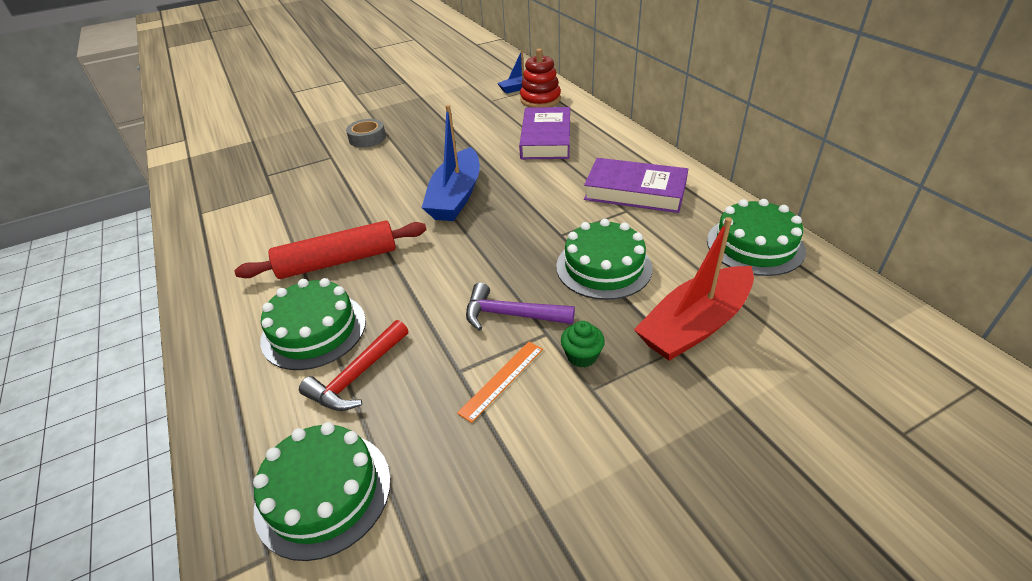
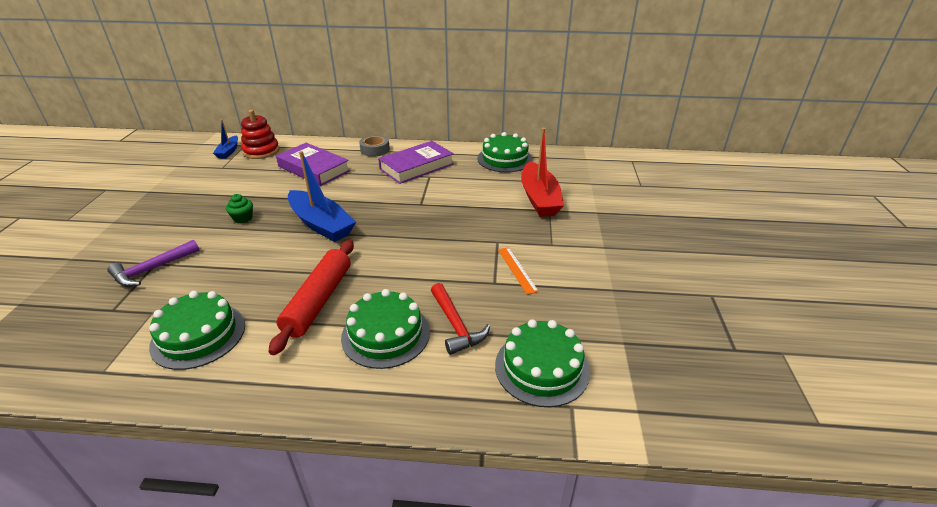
camera: 60 degrees left, 5 degrees down
grey tape [346,119,386,148] -> grey tape moved to [359,135,390,157]
purple hammer [466,283,575,331] -> purple hammer moved to [107,240,199,287]
green cake [556,219,652,300] -> green cake moved to [149,291,245,370]
green cupcake [561,321,605,367] -> green cupcake moved to [226,194,253,223]

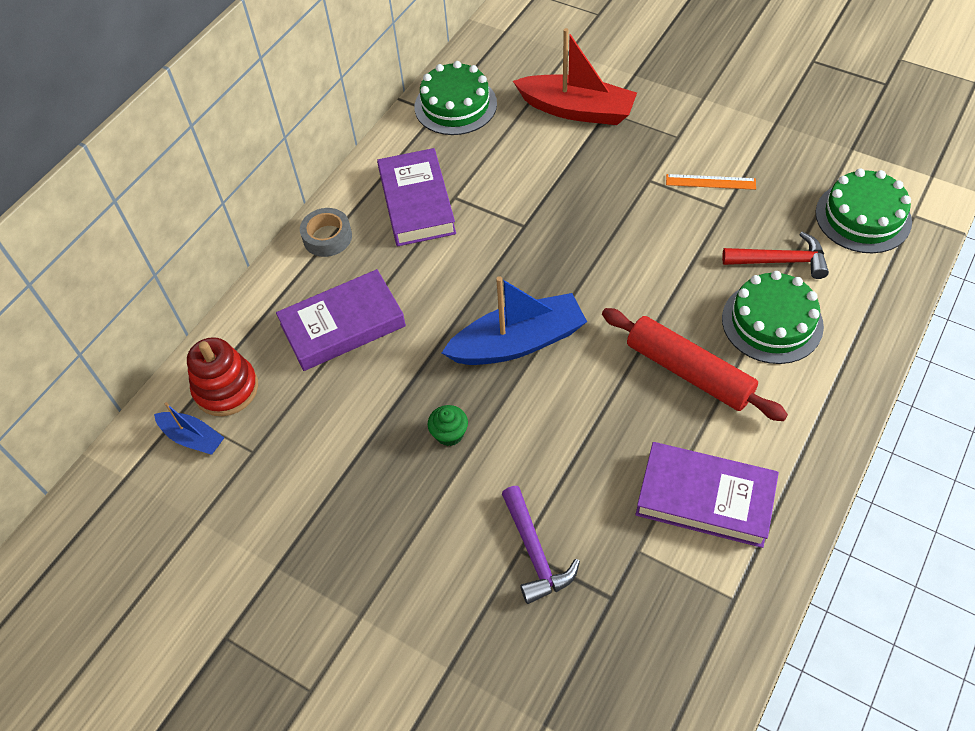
camera: 60 degrees left, 20 degrees up
green cake [149,291,245,370] -> purple book [635,442,779,548]

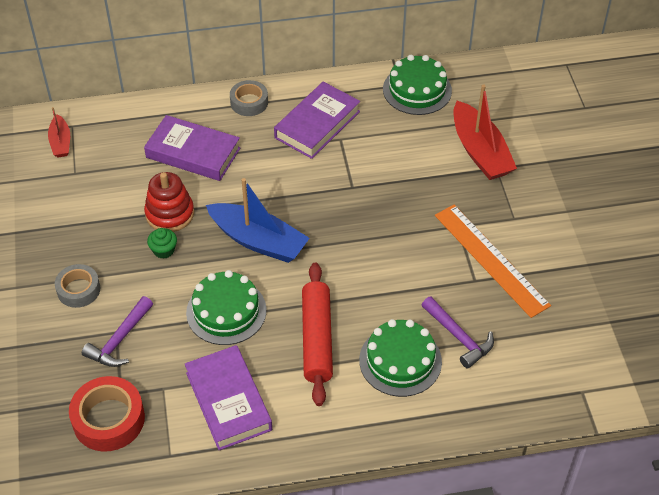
camera: 45 degrees right, 5 degrees down
blue boat [154,402,224,455] -> red boat [48,107,70,157]
red stacking toy [187,337,258,416] -> red stacking toy moved to [144,172,194,232]
orange ruler [666,174,756,190] -> orange ruler [435,205,551,318], size x2.02
red hammer [722,232,829,279] -> purple hammer [422,297,494,369]
green cake [815,169,912,253] -> green cake moved to [186,270,266,345]
none -> grey tape [55,264,100,308]
none -> red tape [69,376,145,452]

